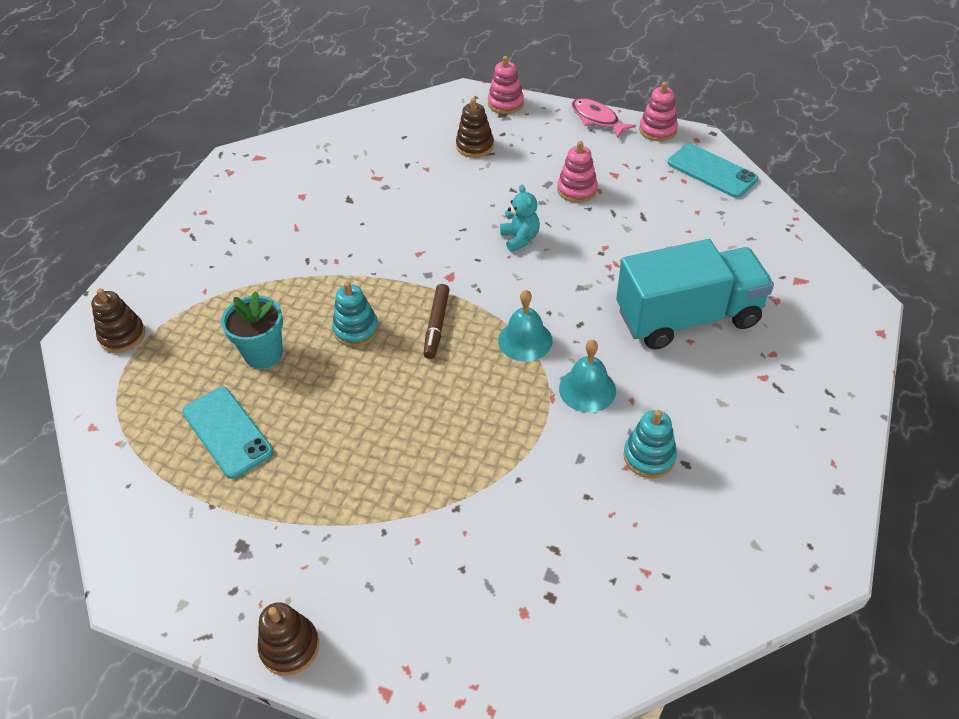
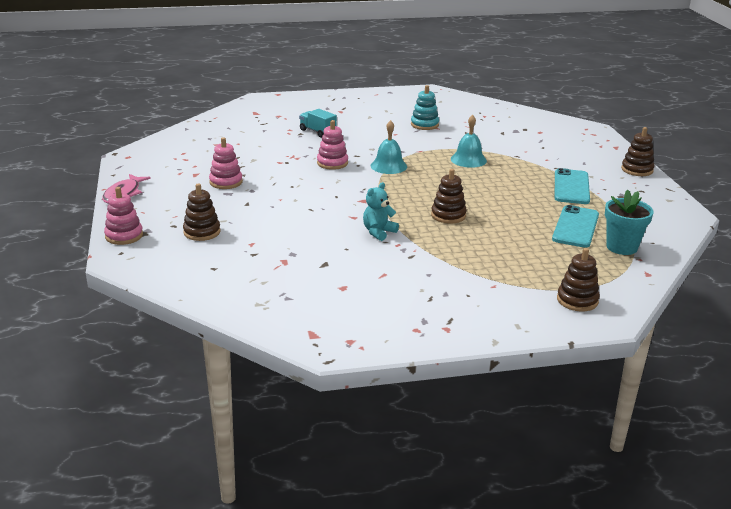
camera: 125 degrees left, 20 degrees down
turquoise flower pot [221,291,283,369] -> turquoise flower pot moved to [605,190,654,255]
turquoise stacking toy [332,282,379,347] -> brown stacking toy [431,169,467,224]
brown marker [423,284,450,359] -> none
turquoise teddy bear [500,185,540,252] -> turquoise teddy bear moved to [363,182,399,241]
turquoise bell [559,340,616,413] -> turquoise bell moved to [451,115,487,168]
turquoise truck [616,239,774,350] -> turquoise truck [299,109,337,138], size x0.44
pink stacking toy [639,82,678,141] -> pink stacking toy moved to [317,120,348,170]
turquoise phone [668,144,758,198] -> turquoise phone moved to [555,168,590,204]

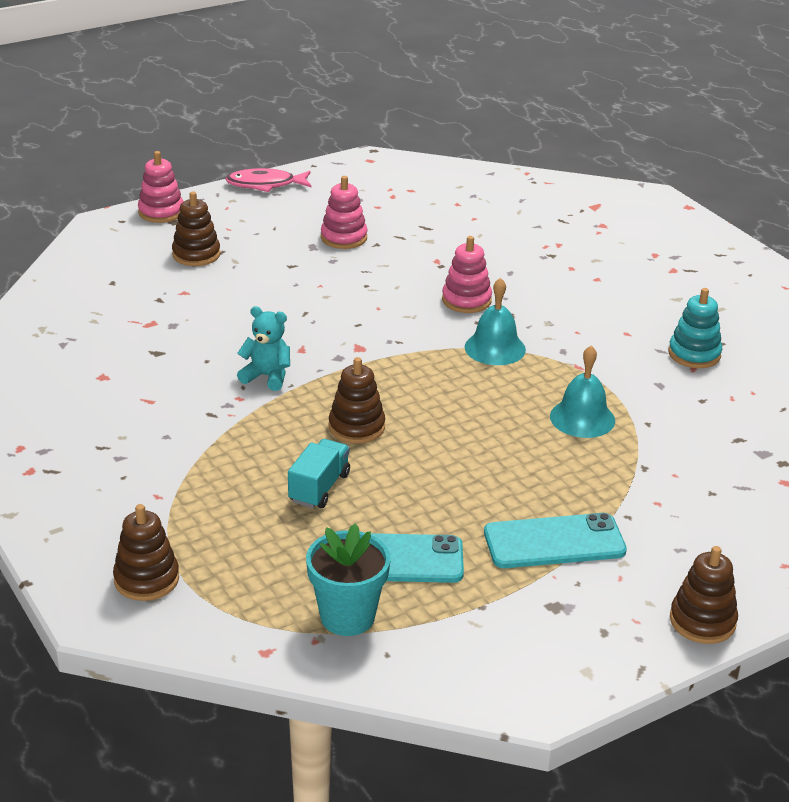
camera: 70 degrees right, 5 degrees up
turquoise truck [299,109,337,138] -> turquoise truck moved to [288,439,350,508]

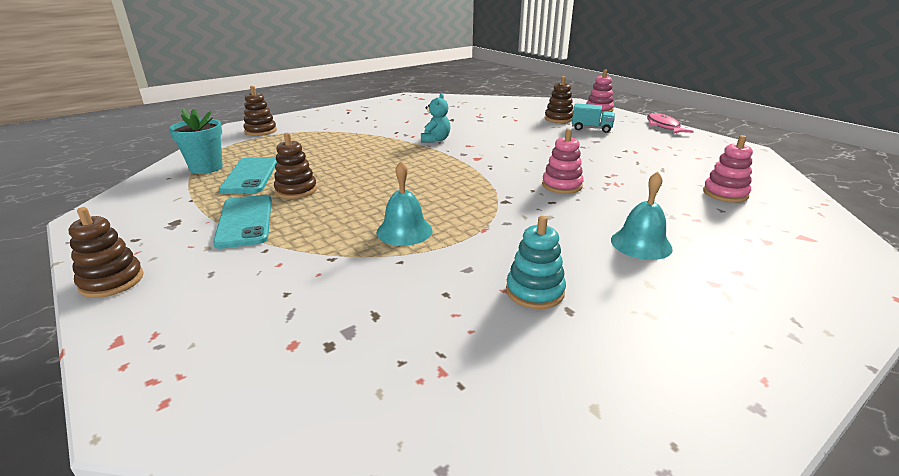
camera: 85 degrees right, 5 degrees down
turquoise truck [288,439,350,508] -> turquoise truck moved to [572,103,615,133]
pink stacking toy [321,176,367,249] -> pink stacking toy moved to [703,135,753,203]
brown stacking toy [329,357,385,443] -> brown stacking toy moved to [274,133,317,199]
turquoise bell [465,278,526,365] -> turquoise bell moved to [611,171,673,260]

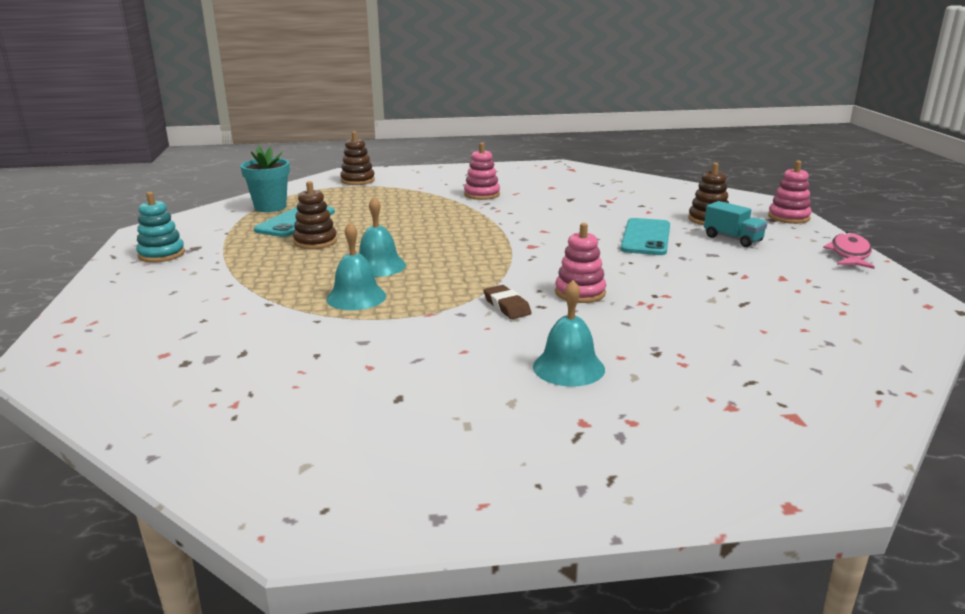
camera: 30 degrees right, 5 degrees down
brown stacking toy [69,207,144,298] -> none
turquoise phone [213,195,272,249] -> turquoise phone moved to [620,218,670,255]
turquoise teddy bear [421,93,450,143] -> none
turquoise stacking toy [506,216,566,309] -> turquoise stacking toy moved to [136,192,185,262]
pink stacking toy [703,135,753,203] -> pink stacking toy moved to [464,142,500,200]
none -> turquoise bell [359,197,406,277]
none -> brown eraser [484,285,531,319]

